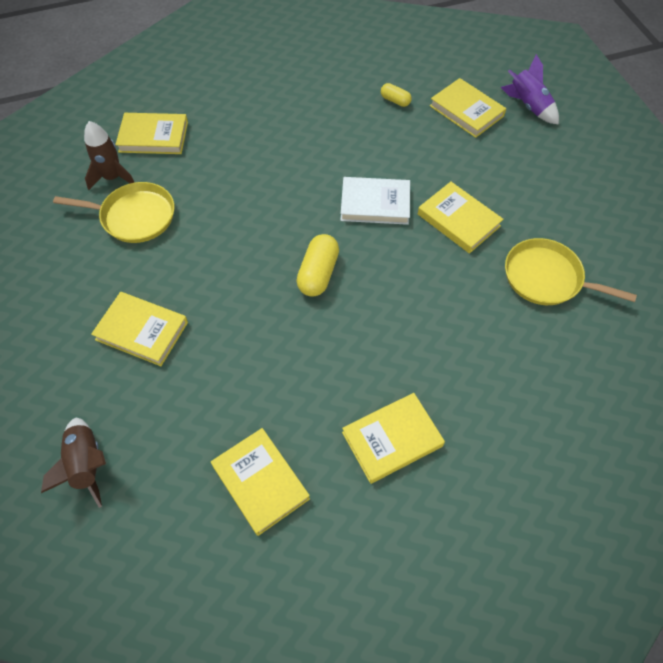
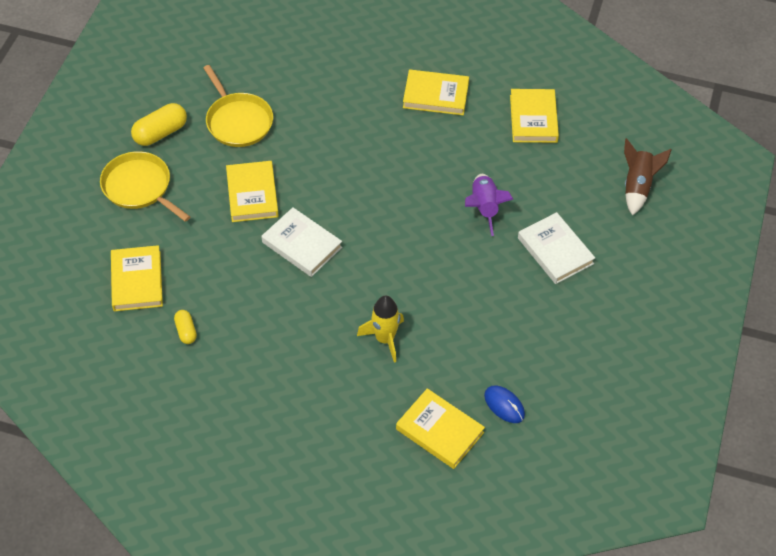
camera: 145 degrees left, 5 degrees down
yellow pan [53,182,174,243] -> yellow pan moved to [100,151,190,222]
brown rocket [84,121,135,190] -> blue mouse [484,385,525,423]
yellow book [91,292,188,366] -> white book [518,212,595,284]
yellow capsule [297,234,339,297] -> yellow capsule moved to [131,103,187,146]
purple rocket [501,54,559,125] -> purple rocket moved to [465,174,513,236]
none -> yellow rocket [357,295,404,362]

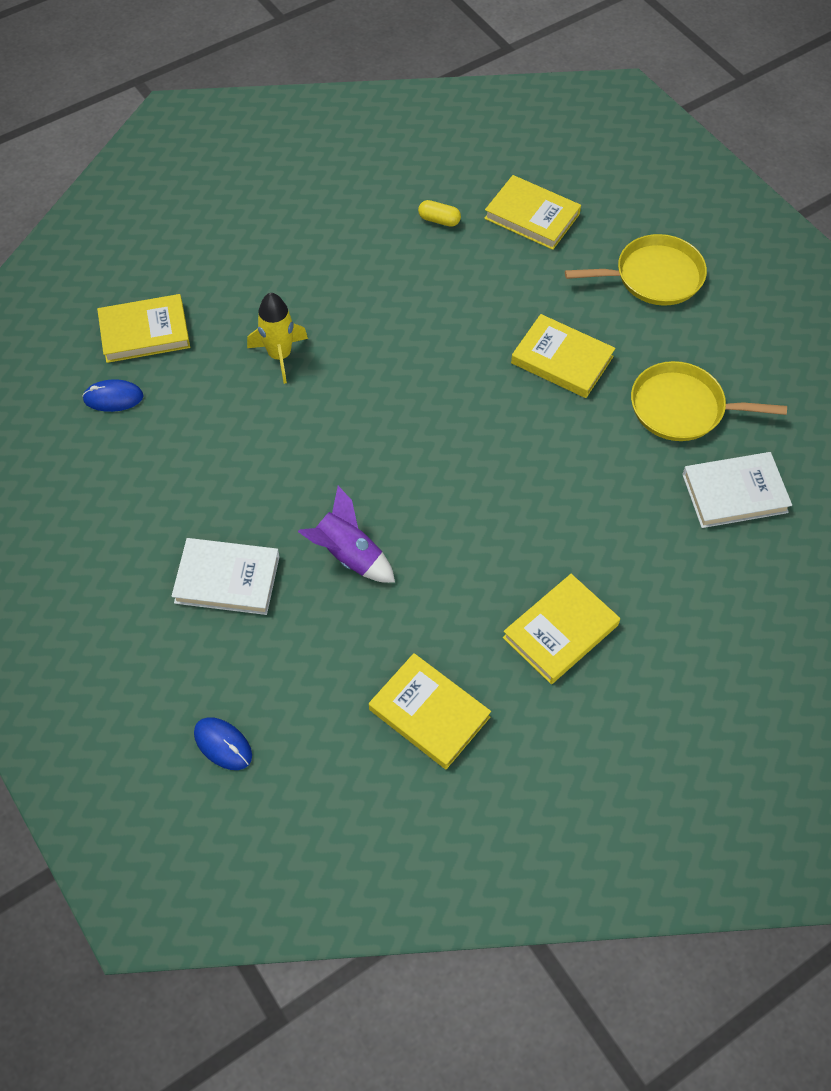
camera: 130 degrees right, 5 degrees up
yellow capsule [131,103,187,146] -> none
white book [261,207,342,277] -> white book moved to [682,452,792,528]
brown rocket [624,138,672,216] -> blue mouse [194,717,252,770]

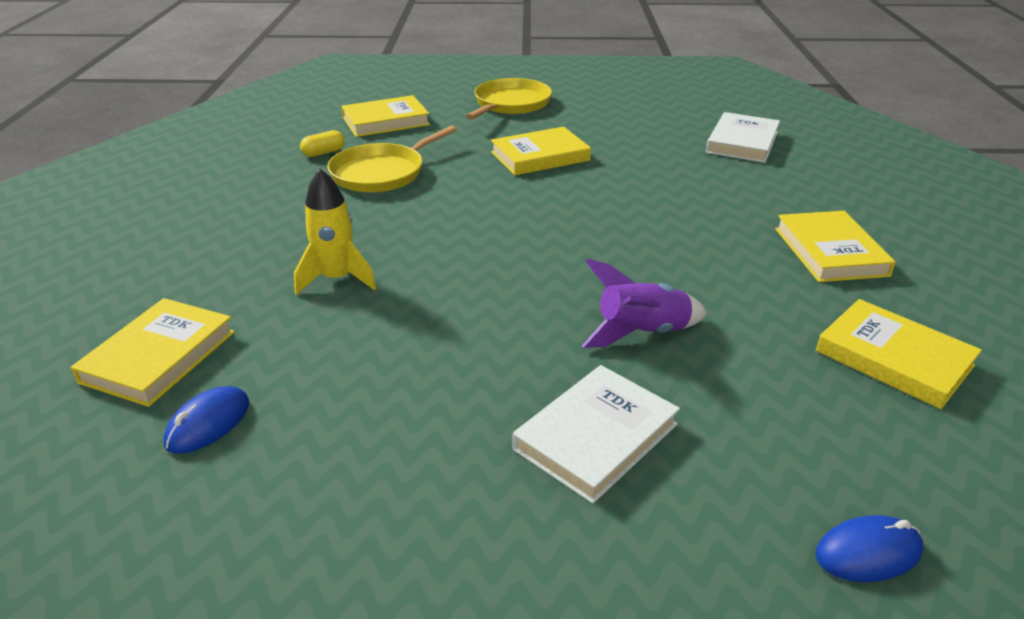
camera: 55 degrees left, 25 degrees down
yellow book [369,653,491,769] -> yellow book turned 60 degrees clockwise [816,299,982,409]
yellow pan [631,361,787,441] -> yellow pan moved to [327,125,457,192]

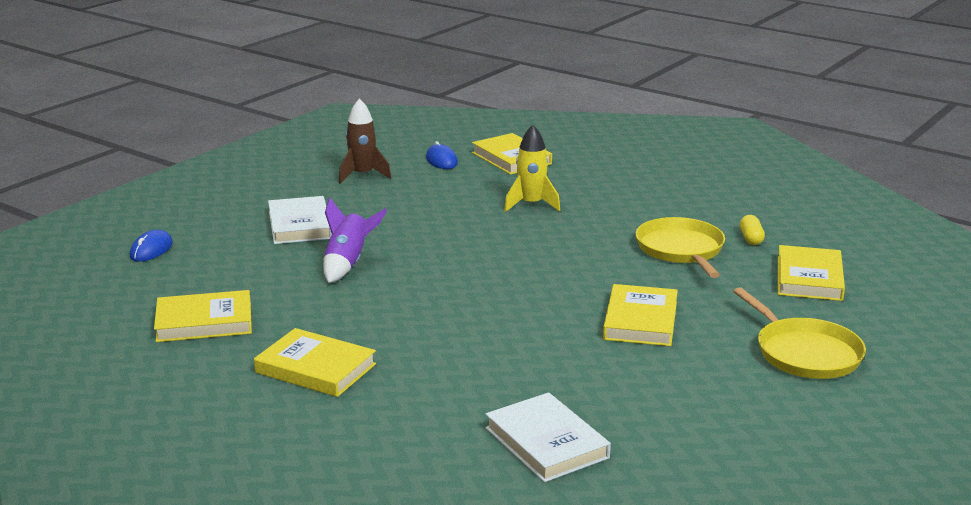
camera: 125 degrees right, 10 degrees down
none -> brown rocket [339,98,391,184]

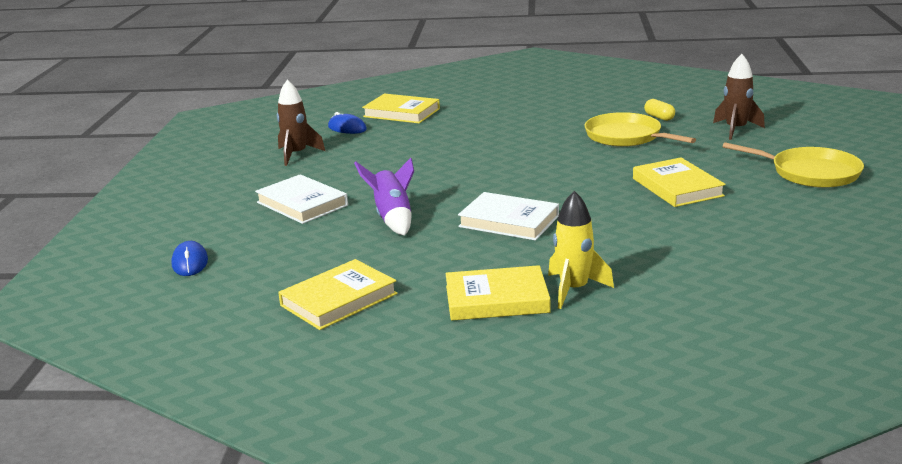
camera: 30 degrees left, 0 degrees up
white book [485,392,611,482] -> white book moved to [458,192,559,241]
yellow rocket [504,125,560,212] -> yellow rocket moved to [548,191,614,309]
yellow book [778,245,845,301] -> brown rocket [713,54,765,140]

